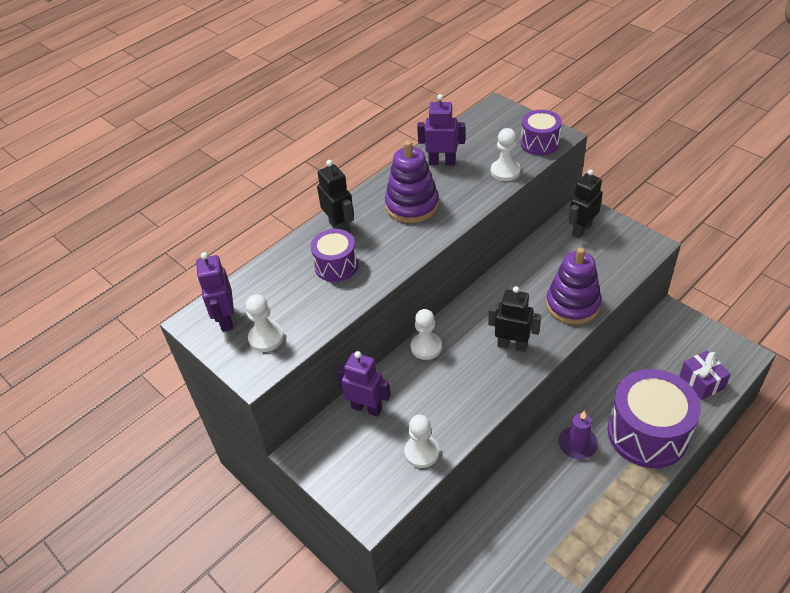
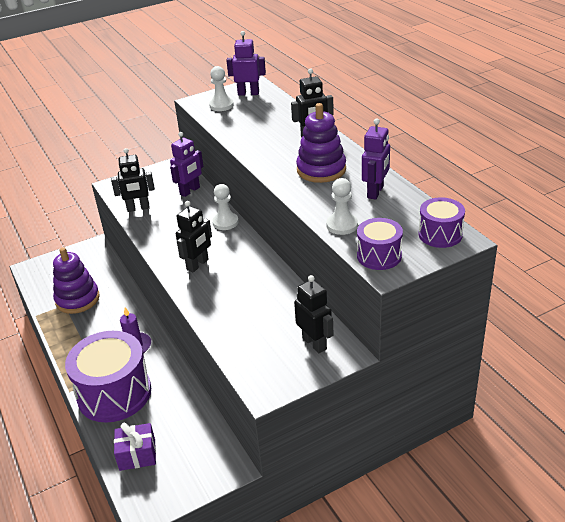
camera: 105 degrees right, 10 degrees down
purple drum [310,229,358,282] -> purple drum moved to [418,197,465,248]
white pawn [404,415,439,468] -> black robot [111,148,155,212]
purple stacking toy [546,247,602,325] -> purple stacking toy moved to [53,247,100,314]

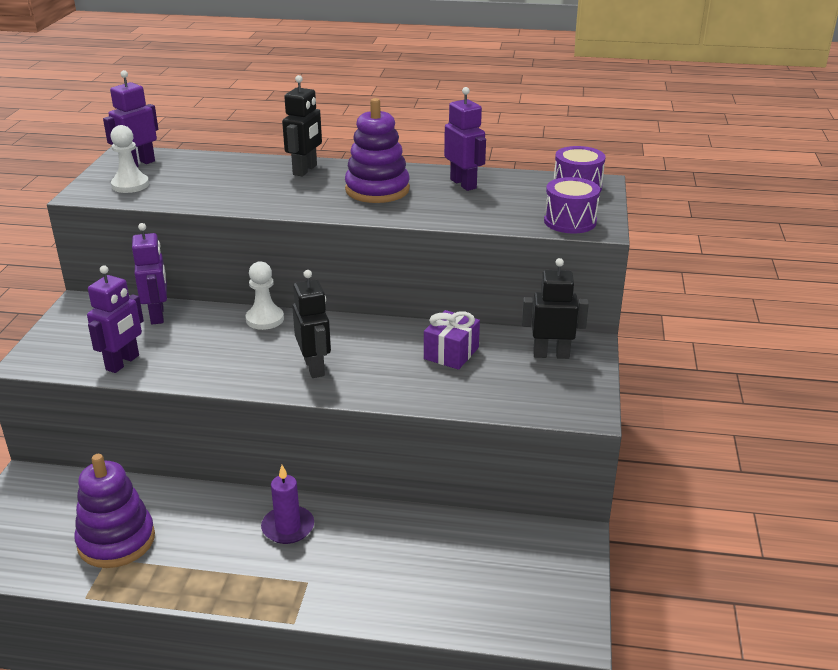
camera: 55 degrees left, 5 degrees down
purple drum [65,331,151,423] -> none
black robot [111,148,155,212] -> purple robot [87,265,144,373]
purple gift [114,422,156,471] -> purple gift moved to [424,310,480,370]
white pawn [326,178,358,235] -> none

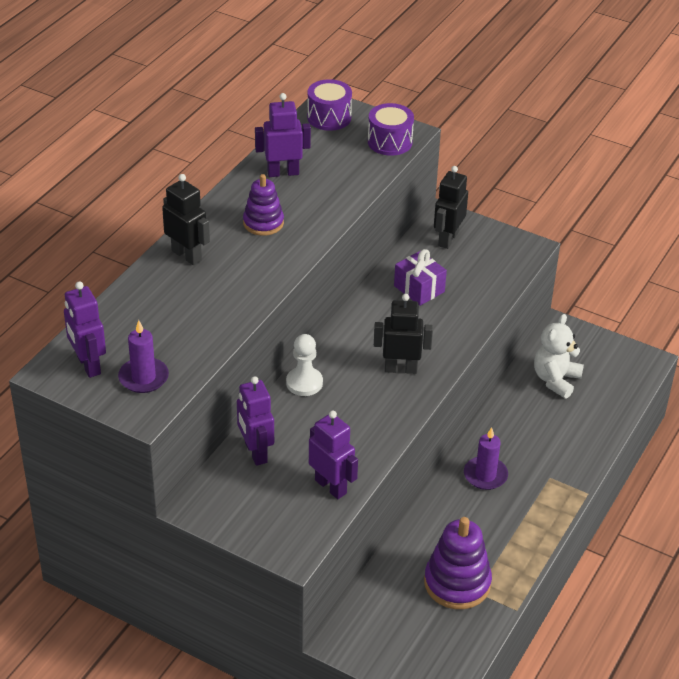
camera: 70 degrees left, 10 degrees up
white pawn [110,125,149,193] -> purple candle [118,320,169,393]
purple robot [132,223,167,325] -> purple robot turned 120 degrees counterclockwise [237,376,274,466]
purple stacking toy [345,98,410,203] -> purple stacking toy [243,174,284,236], size x0.65
none -> white teddy bear [534,314,584,398]

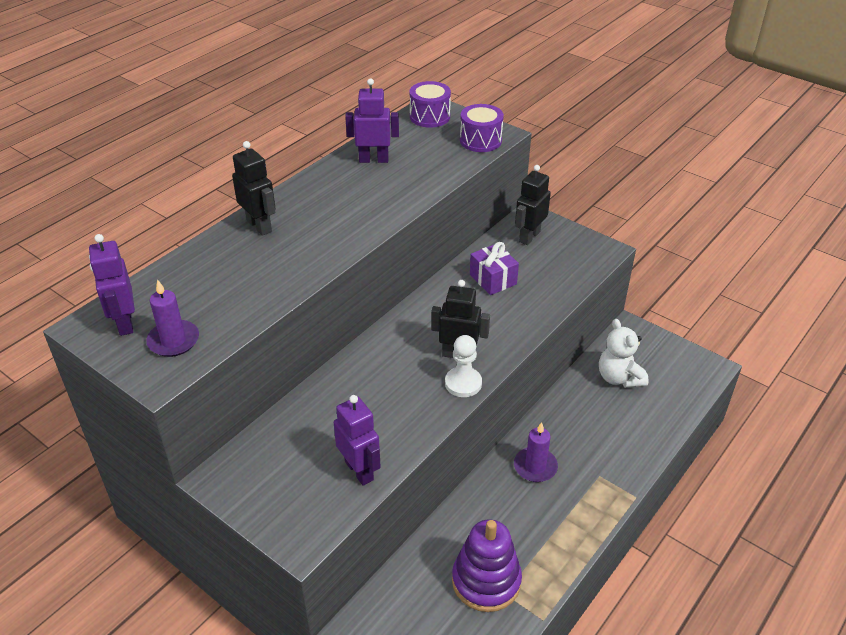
camera: 10 degrees right, 0 degrees up
purple robot [237,376,274,466] -> none
purple stacking toy [243,174,284,236] -> none
white pawn [286,334,323,396] -> white pawn moved to [445,335,482,397]
white teddy bear [534,314,584,398] -> white teddy bear turned 60 degrees counterclockwise [599,319,649,388]

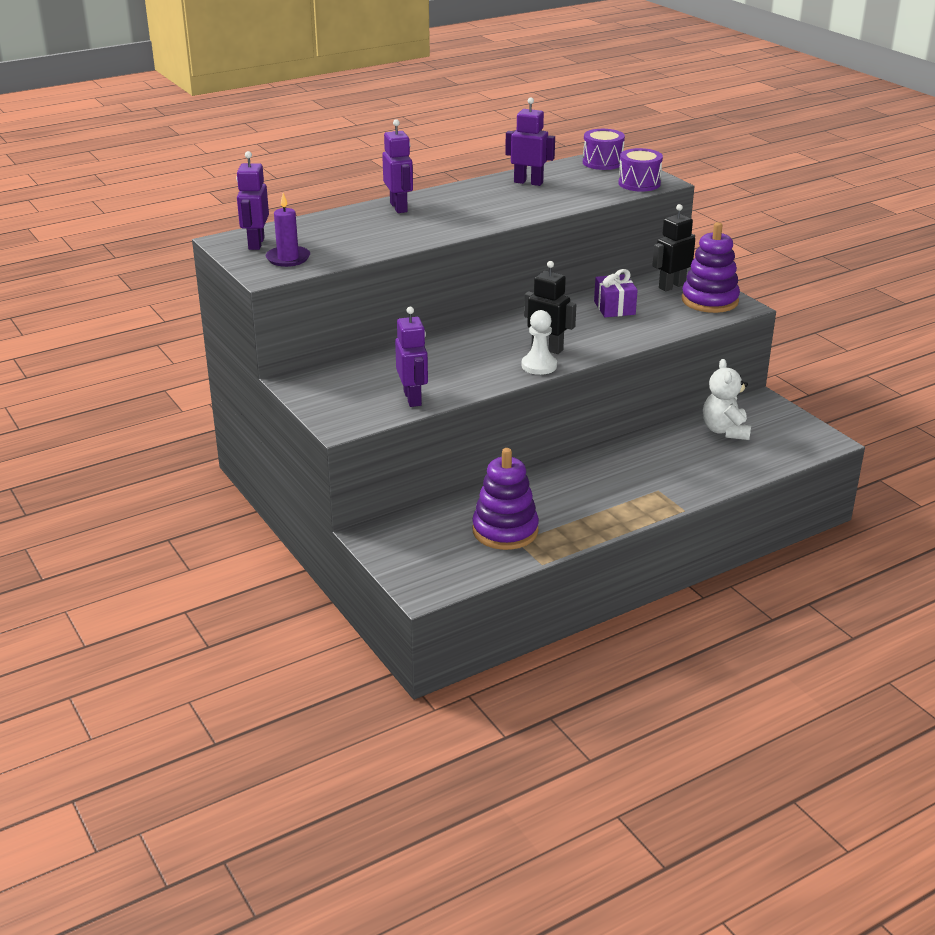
camera: 20 degrees right, 10 degrees down
black robot [232,141,276,236] -> purple robot [382,119,413,213]
purple candle [514,422,558,482] -> none
none -> purple stacking toy [682,222,740,313]

